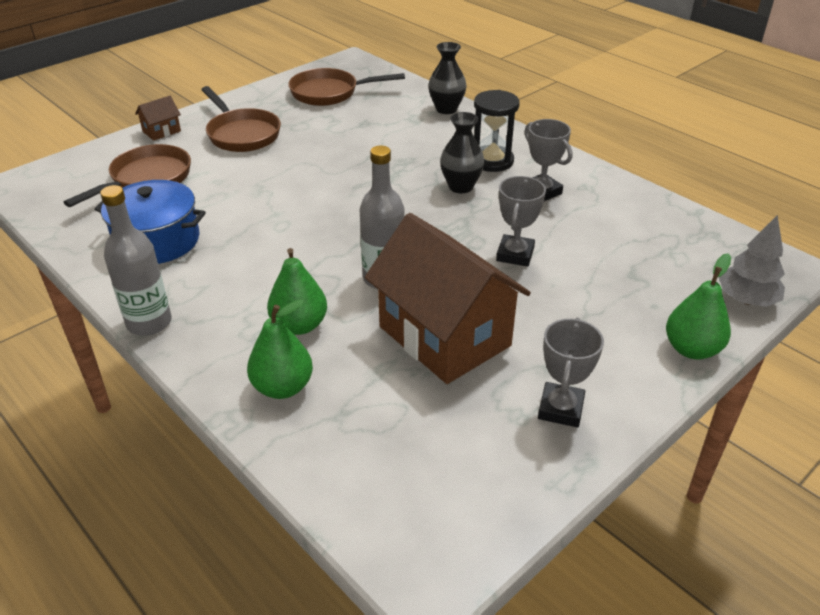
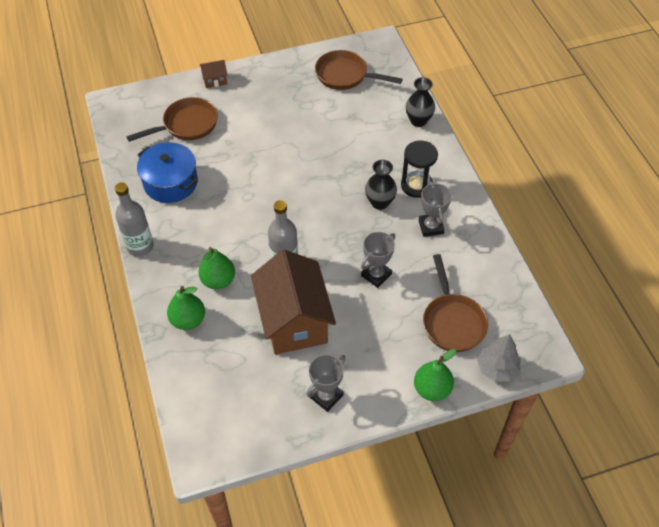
camera: 25 degrees right, 15 degrees up
brown pan [201,86,281,152] -> brown pan moved to [423,254,488,352]

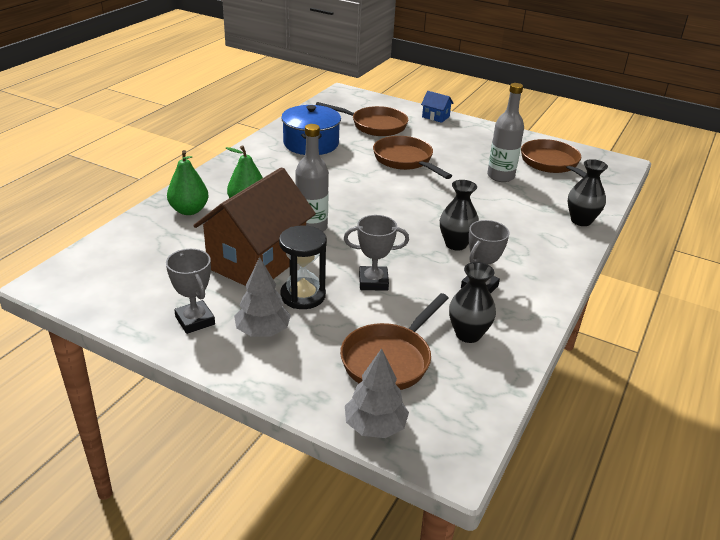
camera: 45 degrees right, 20 degrees down
grey bottle [115,182,153,257] -> grey bottle moved to [487,83,524,182]
brown house [200,60,228,88] -> blue house [421,91,453,123]
grey trophy [306,354,346,412] -> grey trophy turned 60 degrees clockwise [166,249,215,334]
black hourglass [401,140,438,198] -> black hourglass moved to [279,225,327,309]
green pear [414,349,456,401] -> none
none -> grey tree [234,257,291,337]
none -> brown pan [373,136,452,179]
none -> black vase [449,262,496,343]

